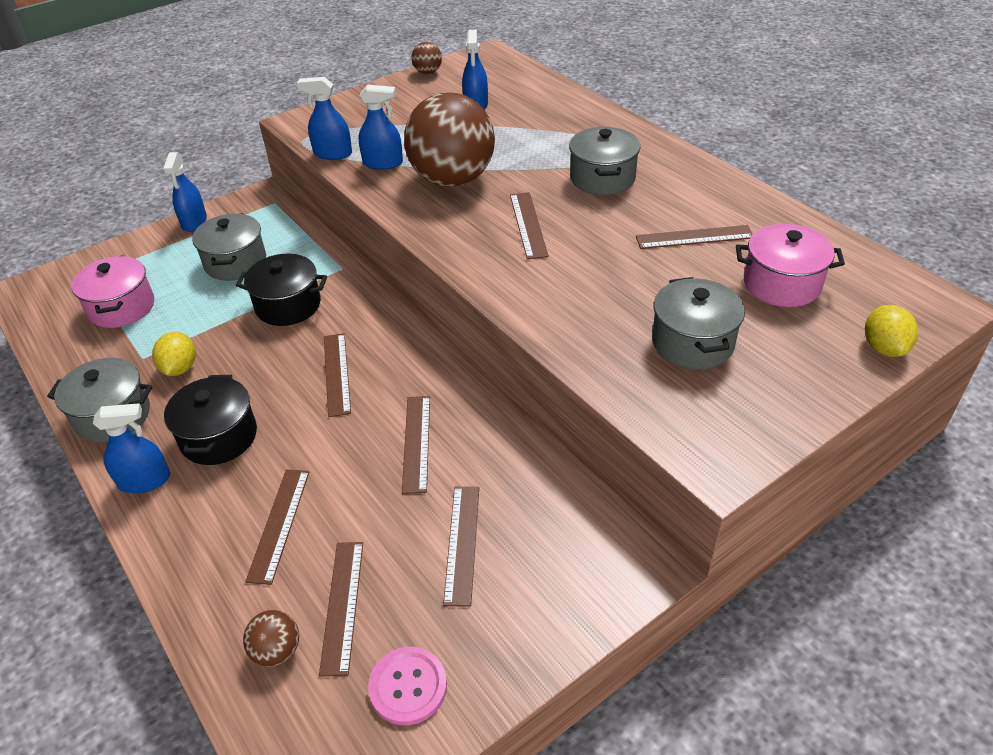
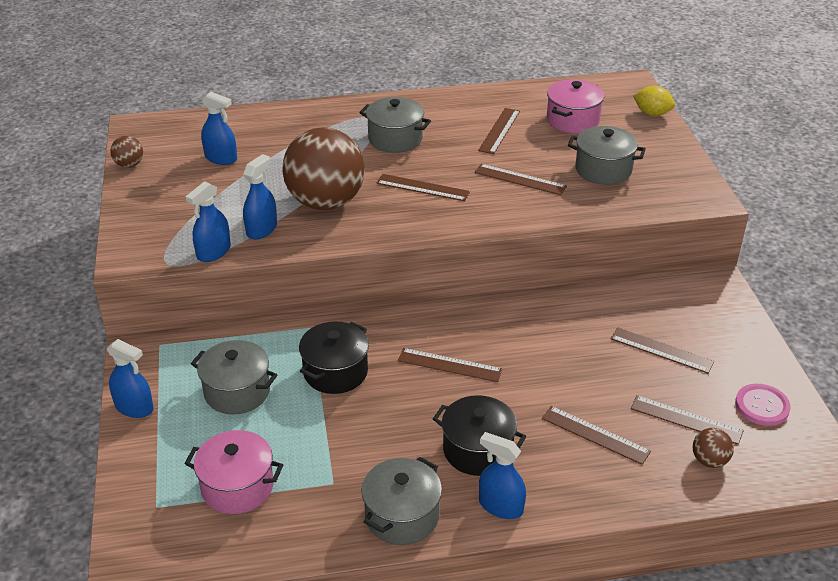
camera: 65 degrees left, 5 degrees down
blue spray bottle [93,403,170,493] -> blue spray bottle turned 75 degrees counterclockwise [479,432,526,519]
yellow lemon [152,332,196,376] -> none
brown ruler [402,396,430,494] -> brown ruler moved to [474,164,567,195]

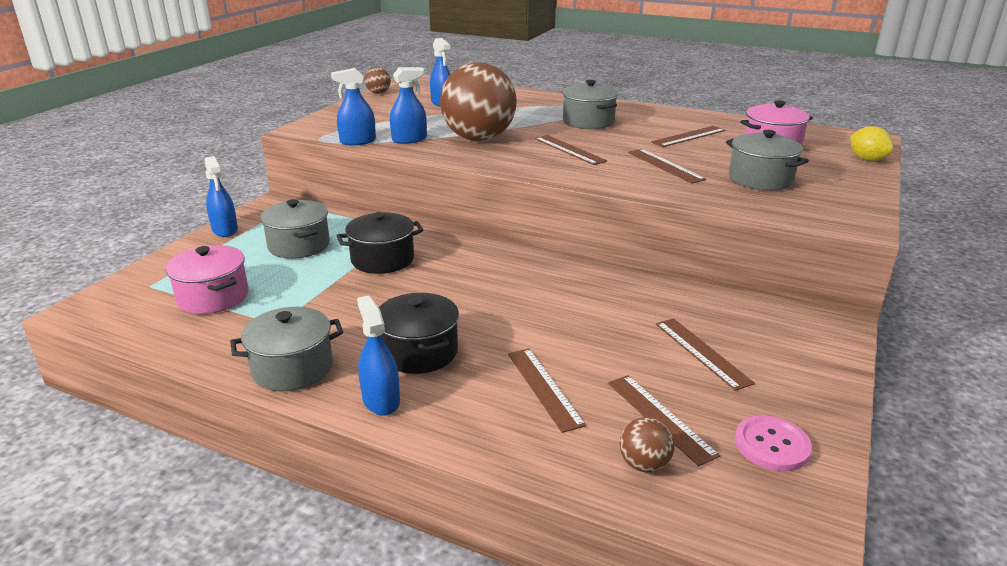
camera: 35 degrees right, 10 degrees down
brown ruler [398,348,502,382] -> none

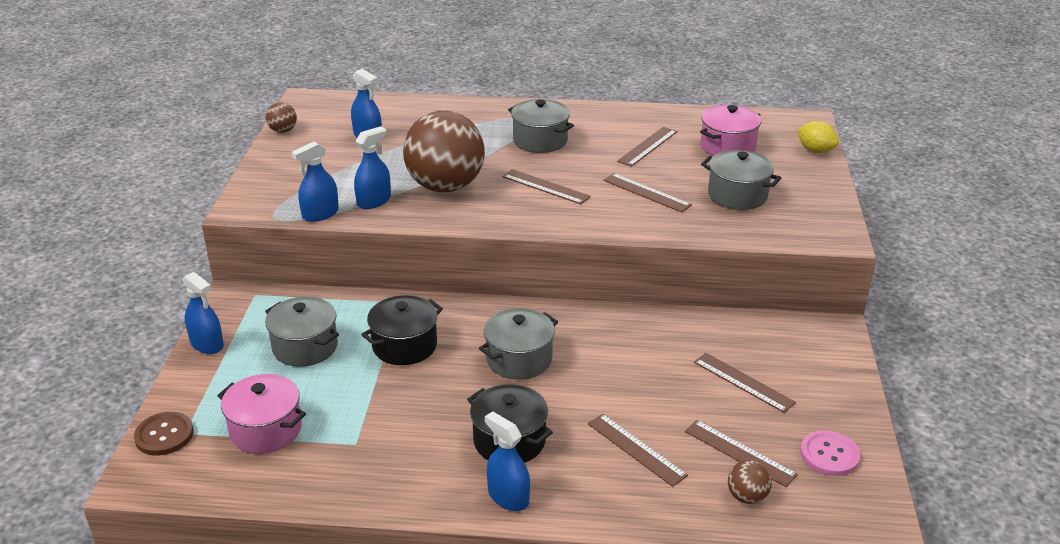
camera: 20 degrees left, 5 degrees up
grey pot [230,307,343,391] -> grey pot moved to [479,308,558,380]
none -> brown button [134,412,194,456]

